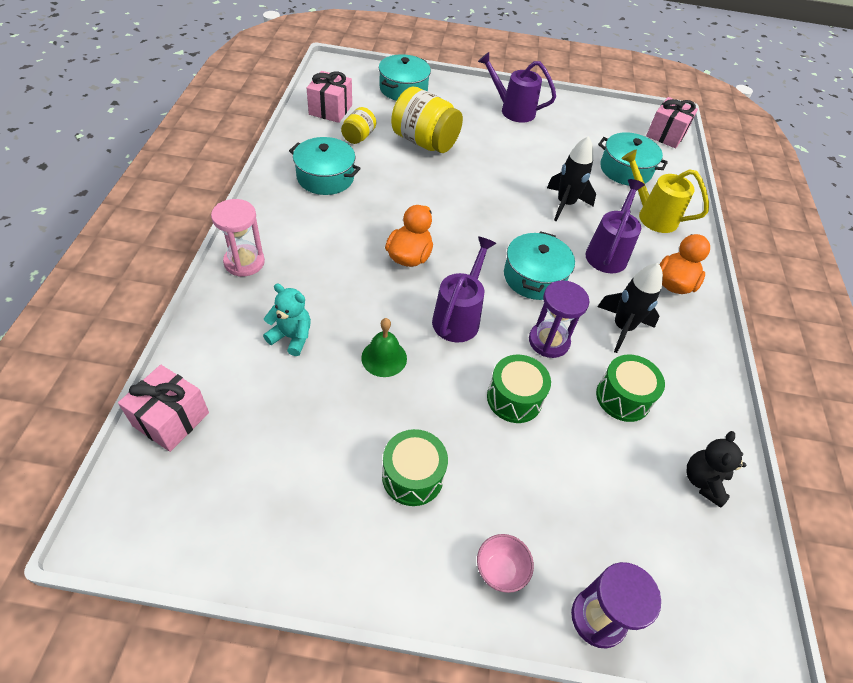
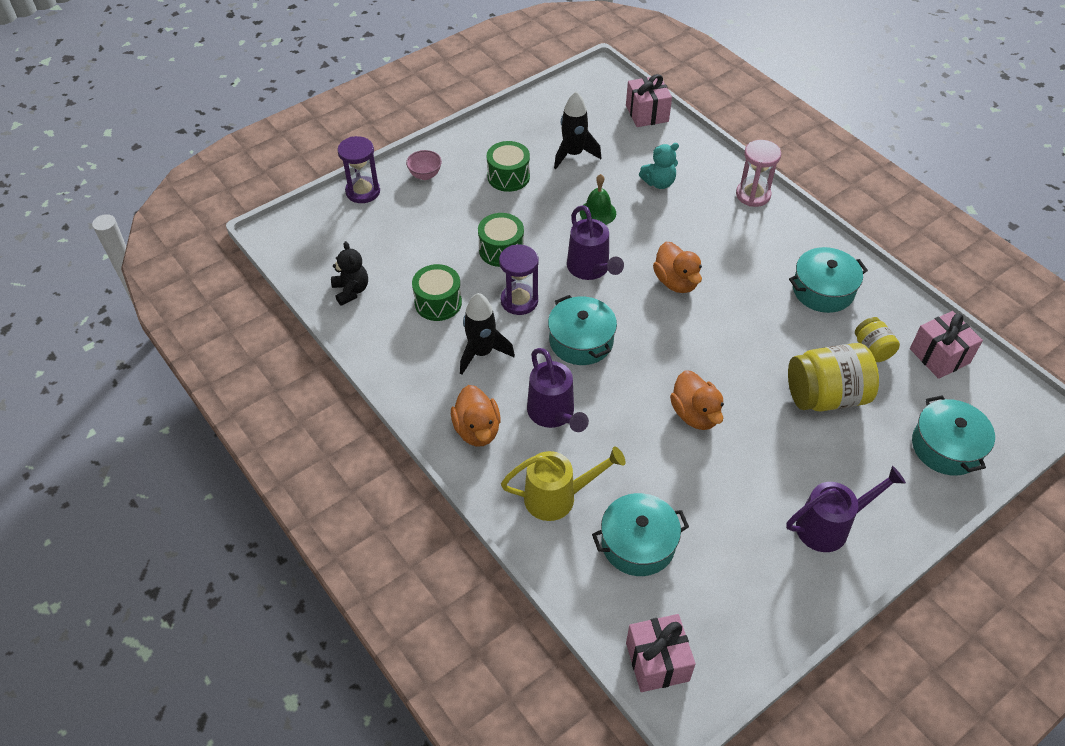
camera: 140 degrees right, 0 degrees up
black rocket [547,136,596,221] -> black rocket moved to [554,92,601,169]
none -> orange duck [670,370,724,430]

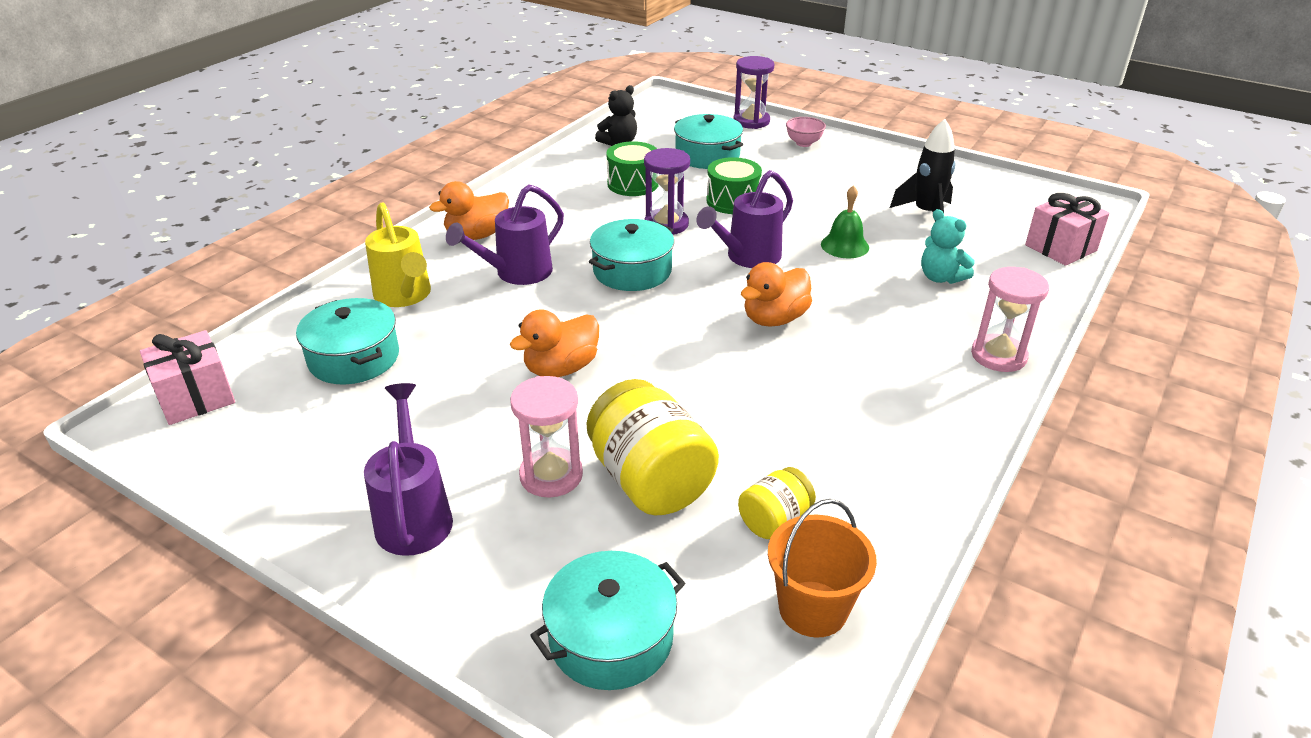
camera: 70 degrees right, 15 degrees down
black rocket [460,293,515,375] -> none
green drum [487,141,530,192] -> none
purple watering can [786,466,906,552] -> purple watering can turned 150 degrees counterclockwise [364,383,453,556]
turquoise pot [789,247,868,313] -> turquoise pot moved to [674,114,743,169]
pink gift [910,311,983,379] -> orange bucket [768,499,877,638]
none -> pink hourglass [510,376,583,498]

